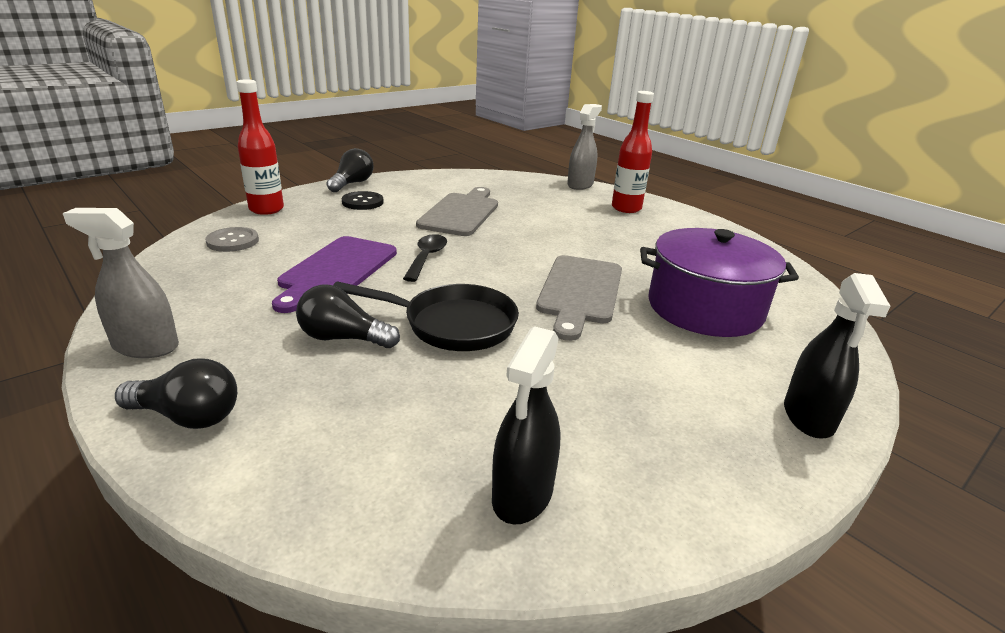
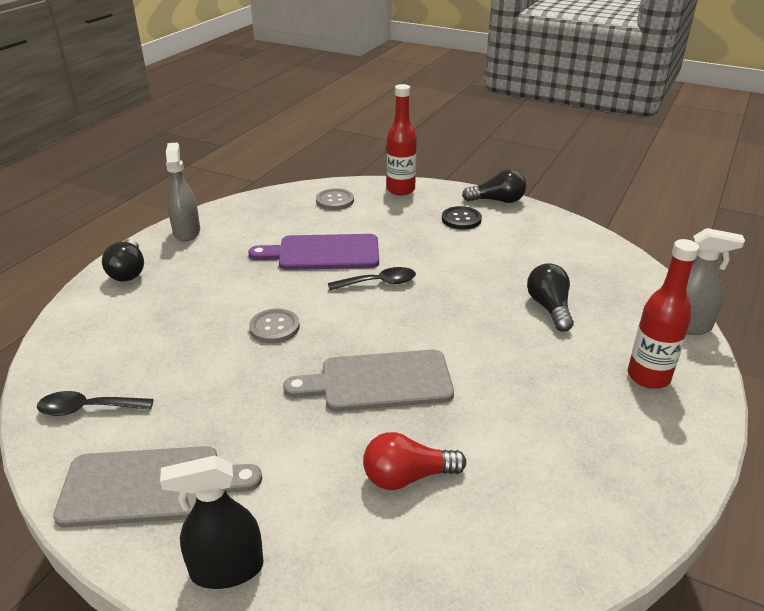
camera: 70 degrees right, 5 degrees up
black light bulb [296,284,400,348] -> black light bulb moved to [527,263,574,332]
black pan [333,281,519,351] -> grey button [249,309,300,343]
grey cutting board [416,187,498,236] -> grey cutting board moved to [53,446,262,528]
black spray bottle [492,326,561,524] -> black spoon [37,391,154,416]
purple pot [640,228,799,337] -> red light bulb [363,432,466,490]

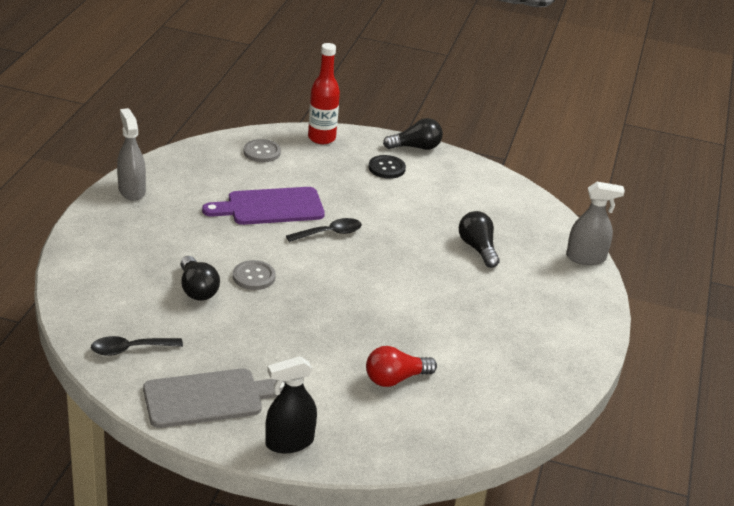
camera: 15 degrees left, 0 degrees up
black light bulb [102,239,144,281] -> black light bulb moved to [180,256,220,301]
grey cutting board [283,350,454,411] -> none
red bottle [628,239,699,389] -> none

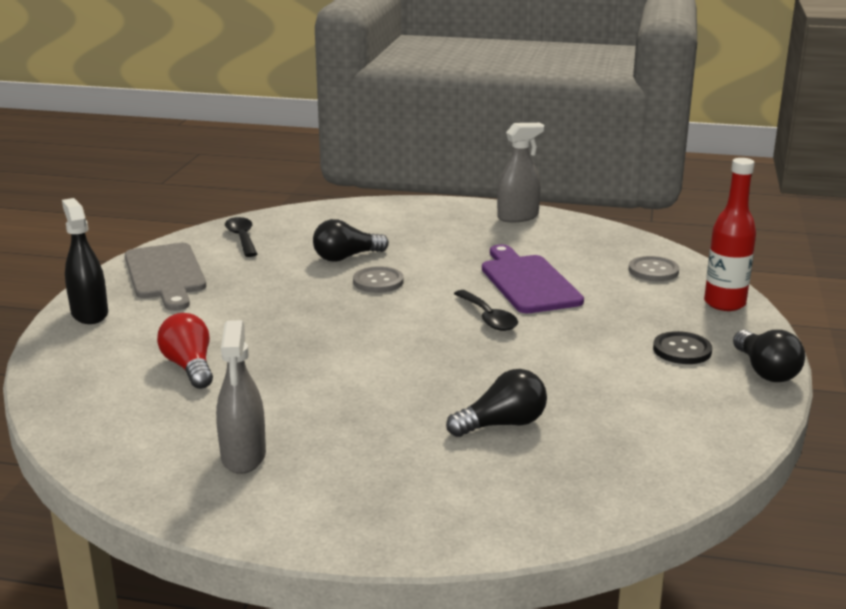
camera: 90 degrees right, 10 degrees down
grey spray bottle [566,182,625,265] -> grey spray bottle moved to [216,320,266,474]

